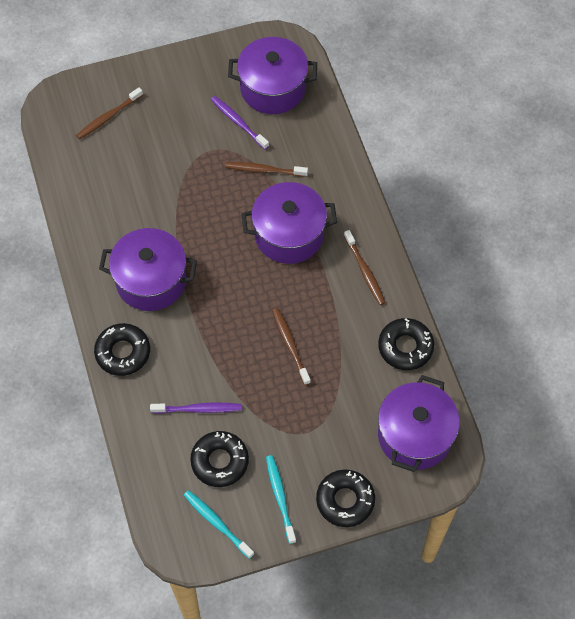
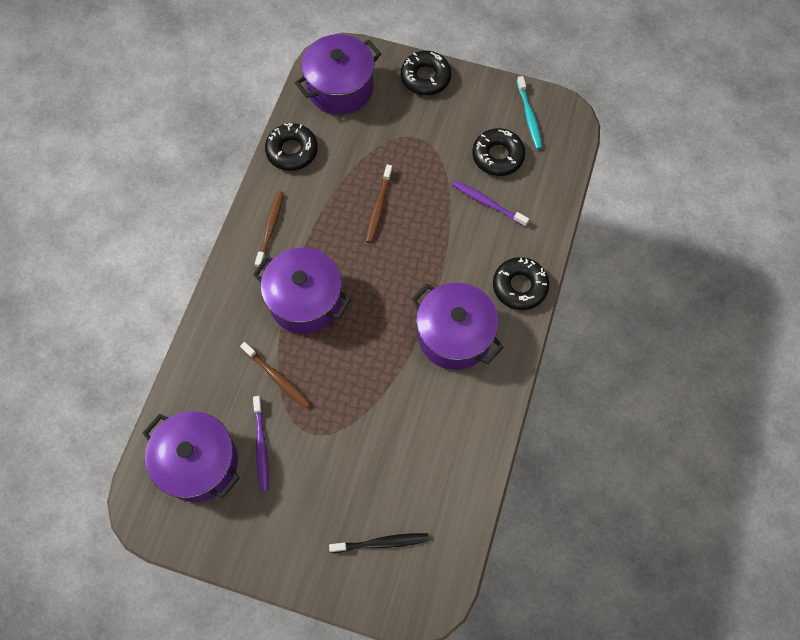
camera: 145 degrees left, 5 degrees up
brown toothbrush [76,87,143,140] -> black toothbrush [329,533,429,553]
turquoise toothbrush [266,455,296,544] -> none

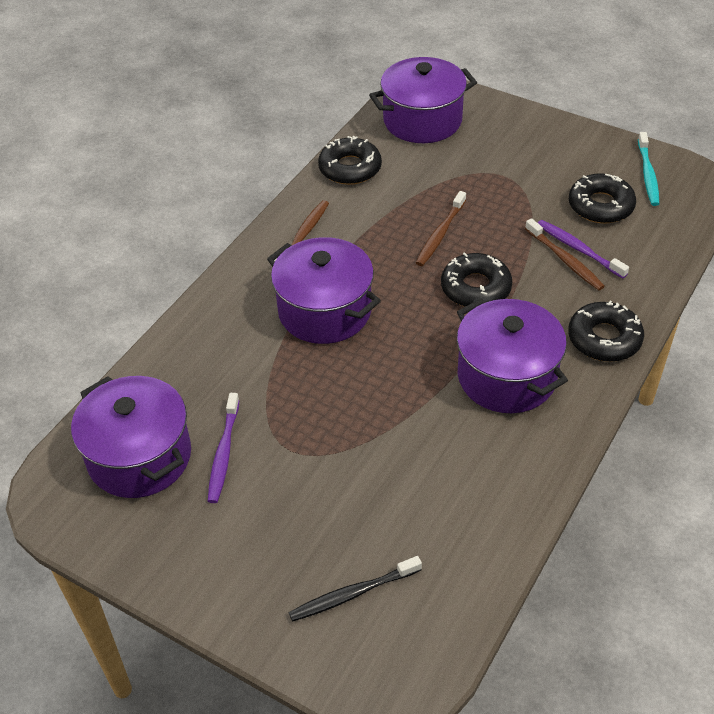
camera: 15 degrees right, 20 degrees down
brown toothbrush [240,342,311,408] -> brown toothbrush moved to [525,218,605,290]
black toothbrush [329,533,429,553] -> black toothbrush turned 150 degrees clockwise [288,556,422,622]
black donut [401,51,451,95] -> black donut moved to [441,252,512,307]

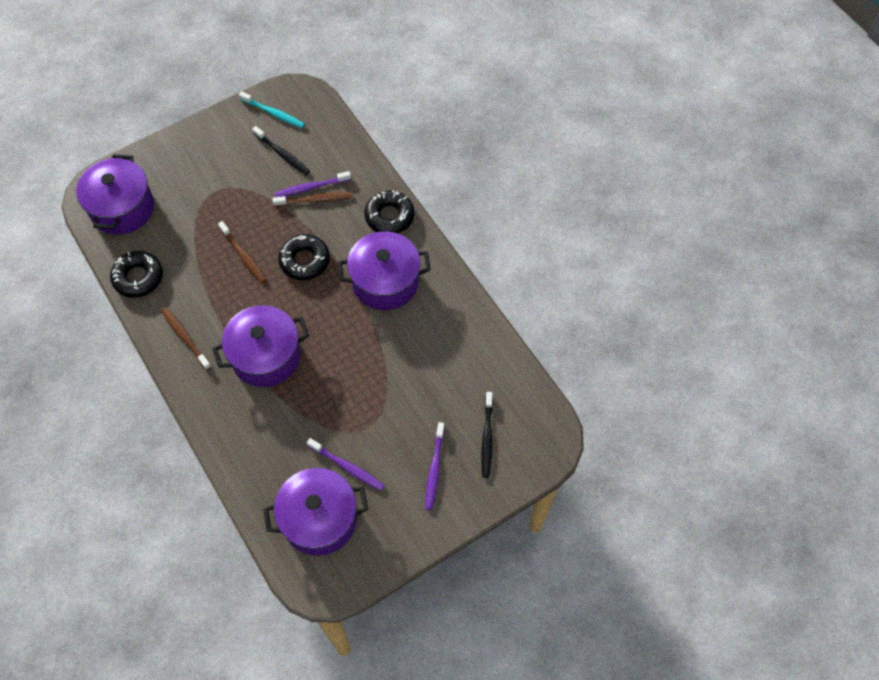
camera: 65 degrees left, 15 degrees up
black donut [569,173,636,224] -> black toothbrush [252,126,310,175]
none -> purple toothbrush [425,422,445,510]

